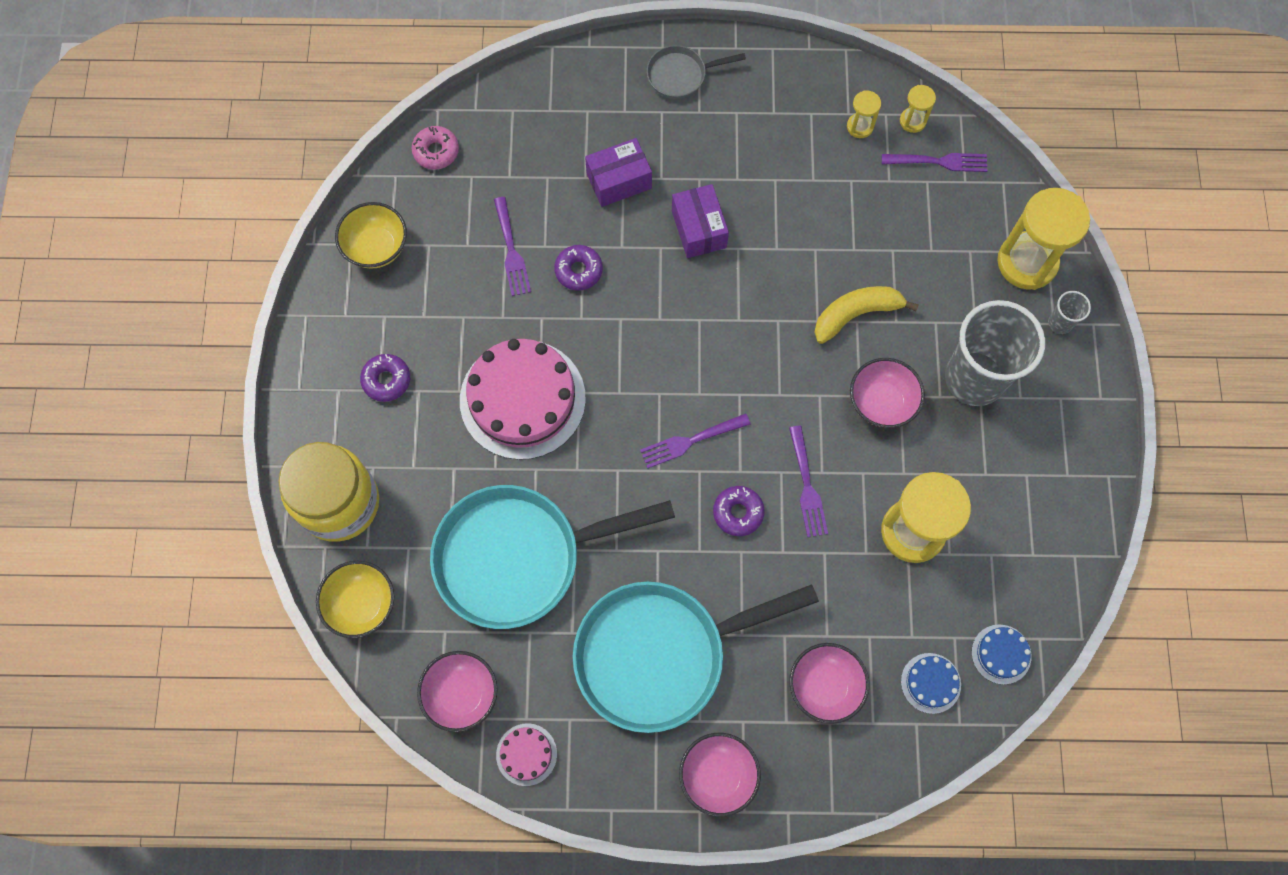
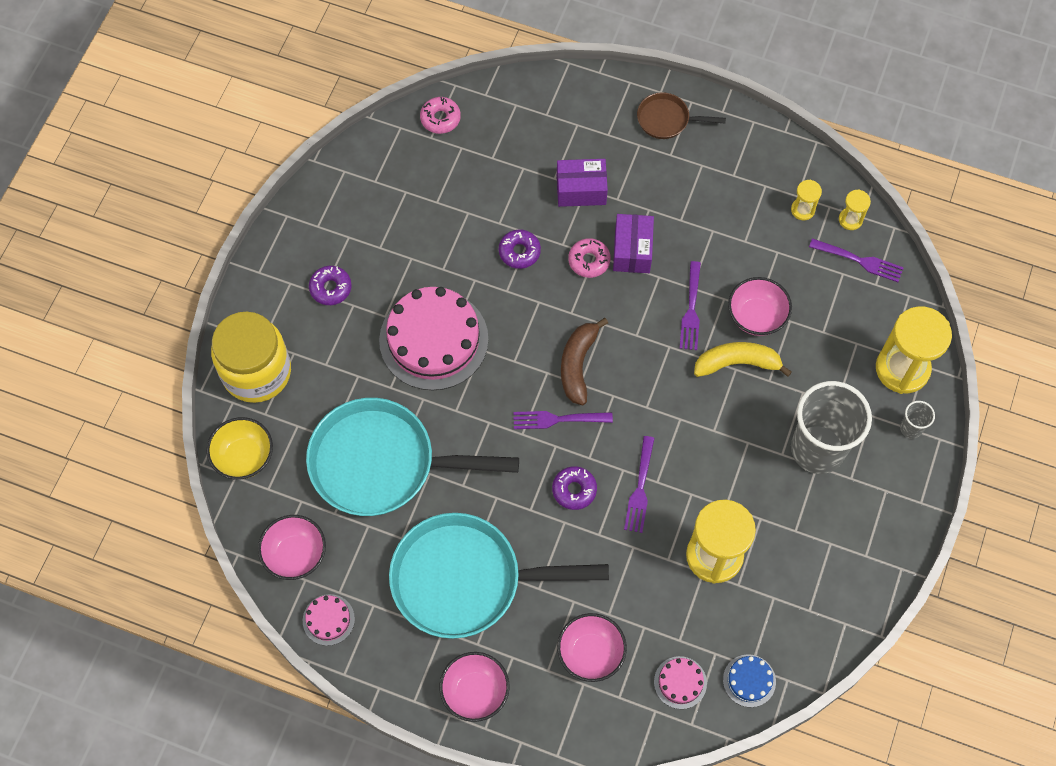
camera: 20 degrees right, 5 degrees down
yellow bowl [335,202,407,269] -> none
purple fork [494,197,531,296] -> purple fork moved to [680,261,701,350]
grey pan [647,45,746,99] -> brown pan [637,92,726,139]
pink bowl [850,358,925,428] -> pink bowl moved to [728,277,792,336]
blue cake [901,653,961,714] -> pink cake [654,656,707,709]
none -> brown banana [561,318,608,406]
none -> pink donut [568,238,611,278]

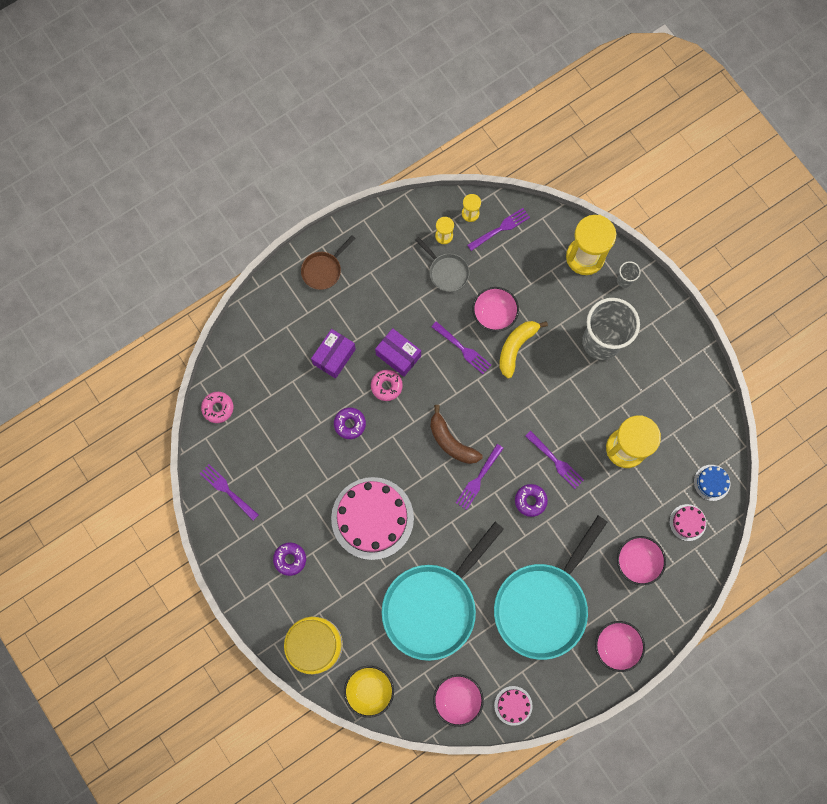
camera: 55 degrees left, 10 degrees up
none -> purple fork [200,464,259,520]
none -> grey pan [415,237,470,292]

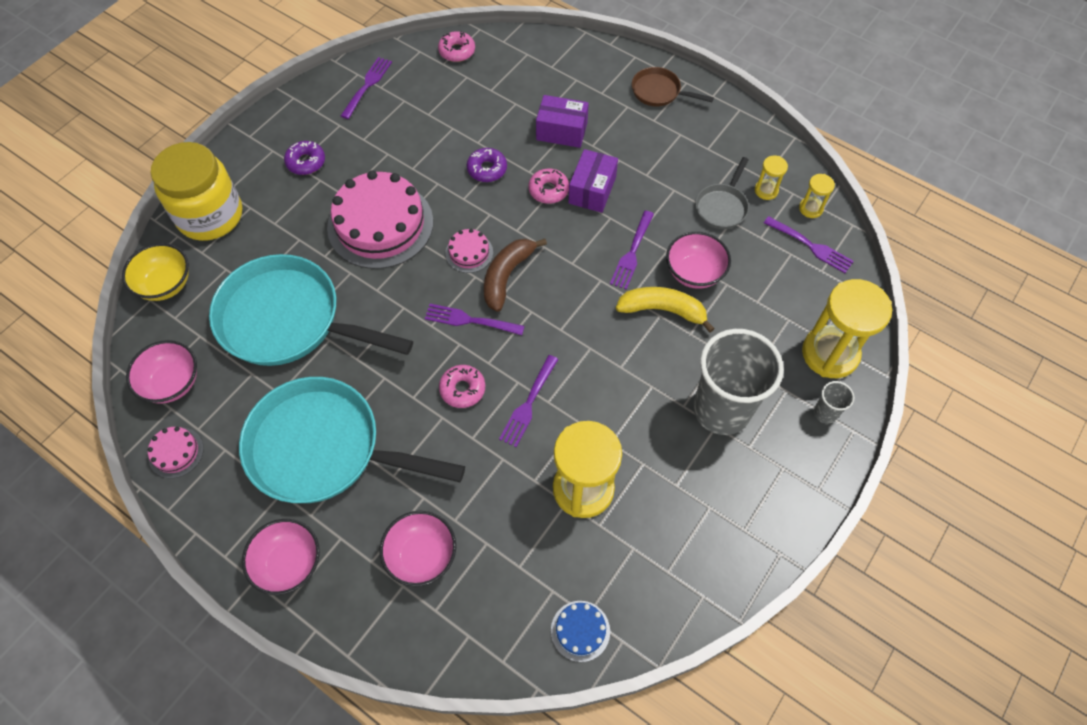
camera: 70 degrees right, 15 degrees down
purple donut [515,484,548,517] -> pink donut [439,365,485,408]
pink cake [669,504,706,541] -> pink cake moved to [445,229,493,273]

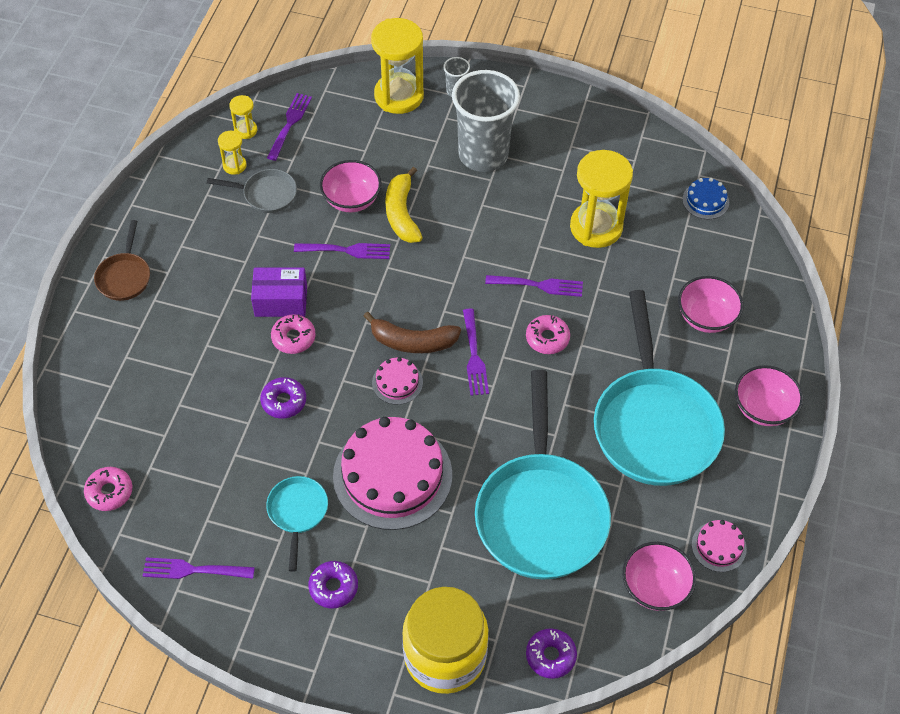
camera: 110 degrees left, 5 degrees down
yellow bowl [122,243,189,301] -> purple donut [526,628,577,679]
purple box [536,95,589,148] -> none
none -> turquoise pan [266,476,328,572]

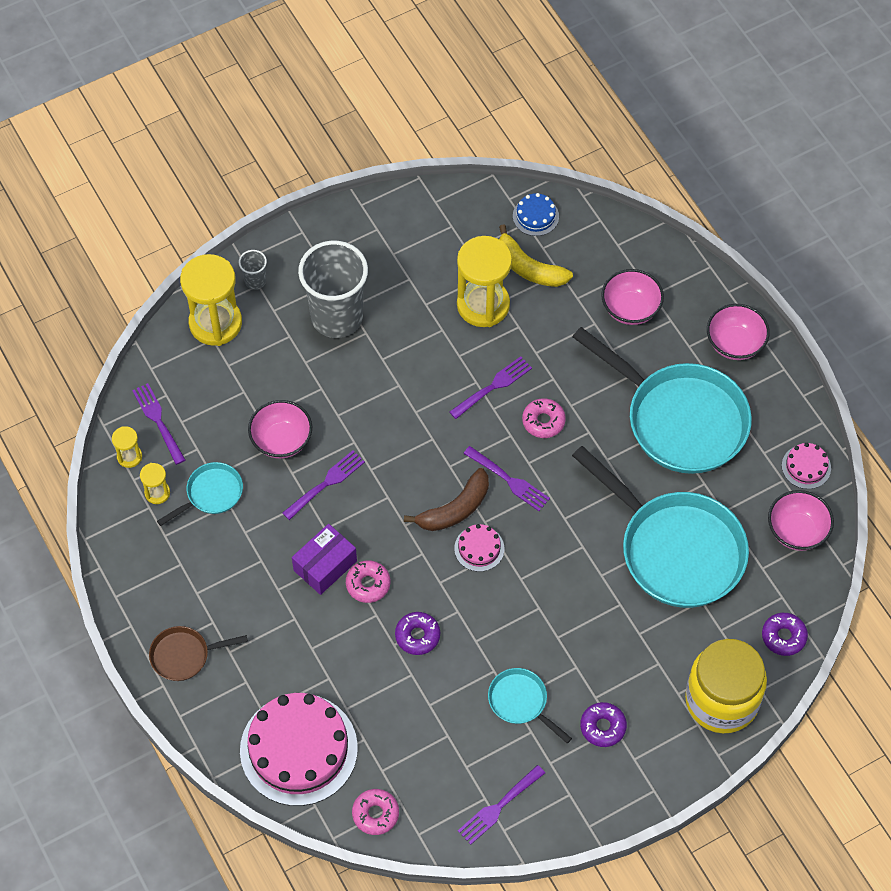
camera: 45 degrees left, 5 degrees up
brown pan [94,220,150,301] -> brown pan turned 120 degrees clockwise [149,626,248,681]
grey pan [207,169,297,213] -> turquoise pan [157,462,243,526]
pink cake [333,417,452,530] -> pink cake moved to [240,693,358,806]
yellow banana [385,167,423,243] -> yellow banana moved to [499,224,573,287]

